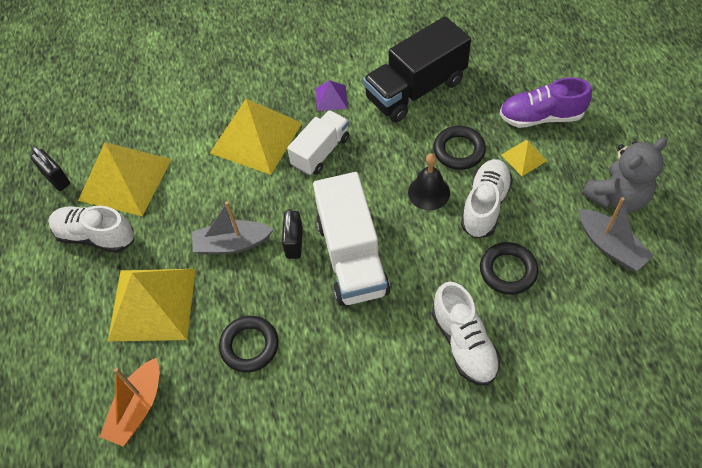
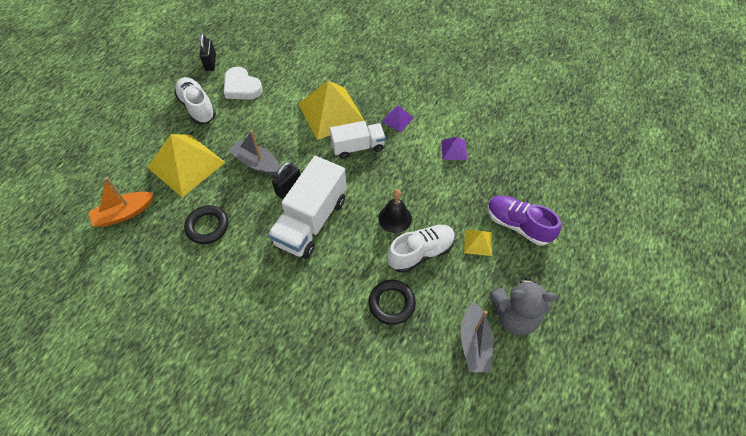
camera: 35 degrees right, 0 degrees up
yellow pyramid [78,142,172,216] -> white heart [224,67,263,100]
black truck [363,16,471,122] -> purple pyramid [441,137,467,160]
white shoe [432,282,501,385] -> none
black ring [433,126,486,170] -> none

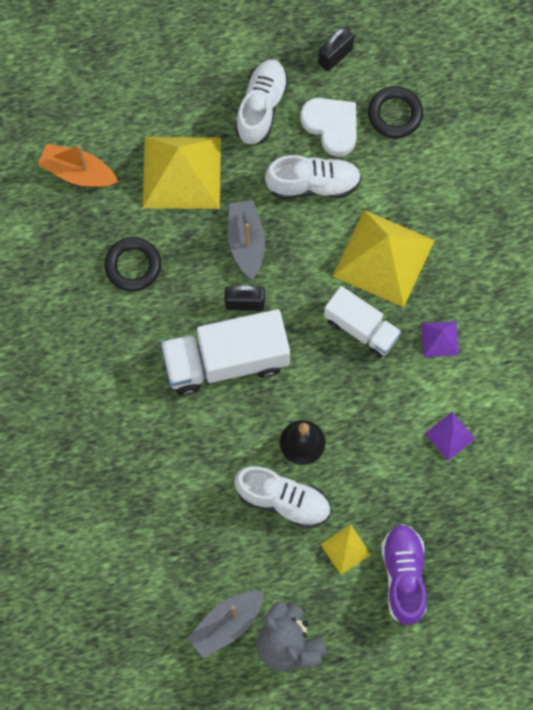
camera: 50 degrees right, 15 degrees up
white heart [224,67,263,100] -> white heart turned 135 degrees clockwise [301,98,357,157]
black ring [368,280,416,325] -> black ring moved to [368,86,423,138]
none -> white shoe [265,155,361,199]

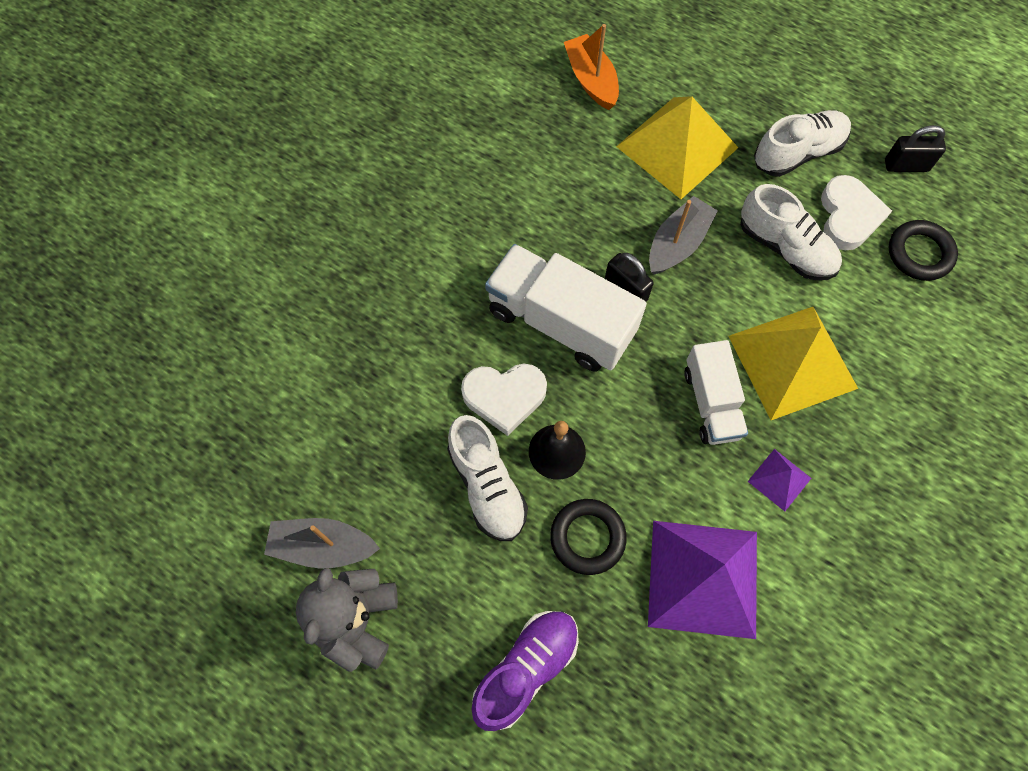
camera: 45 degrees right, 5 degrees down
black ring [104,237,161,291] -> black ring moved to [550,499,627,575]
yellow pyramid [321,525,371,575] -> none
purple pyramid [425,412,475,460] -> purple pyramid [648,521,757,639], size x2.22
none -> white heart [461,364,547,436]

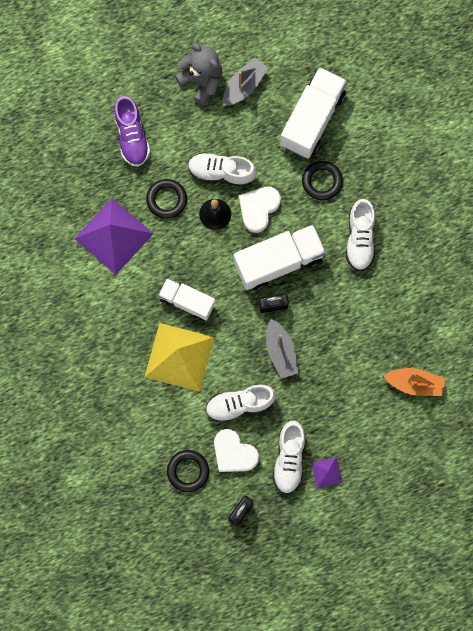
camera: 125 degrees right, 10 degrees up
yellow pyramid [616,96,738,199] -> none
purple pyramid [747,449,811,511] -> purple pyramid moved to [311,457,343,488]
none -> white truck [280,67,347,158]
none -> black ring [302,161,343,200]
none -> white shoe [346,199,375,271]

